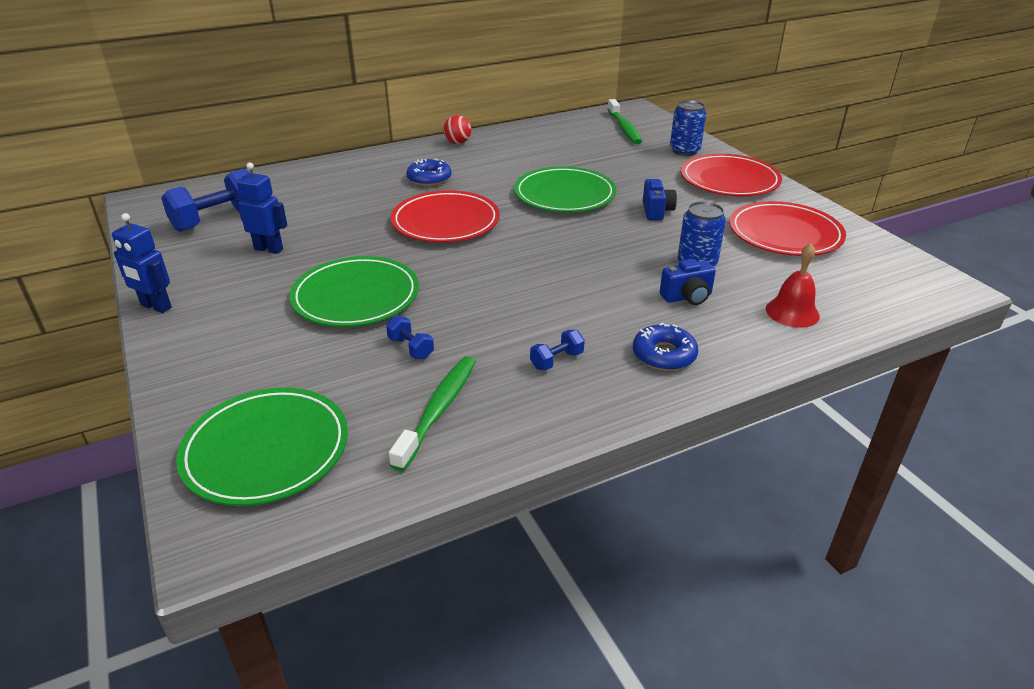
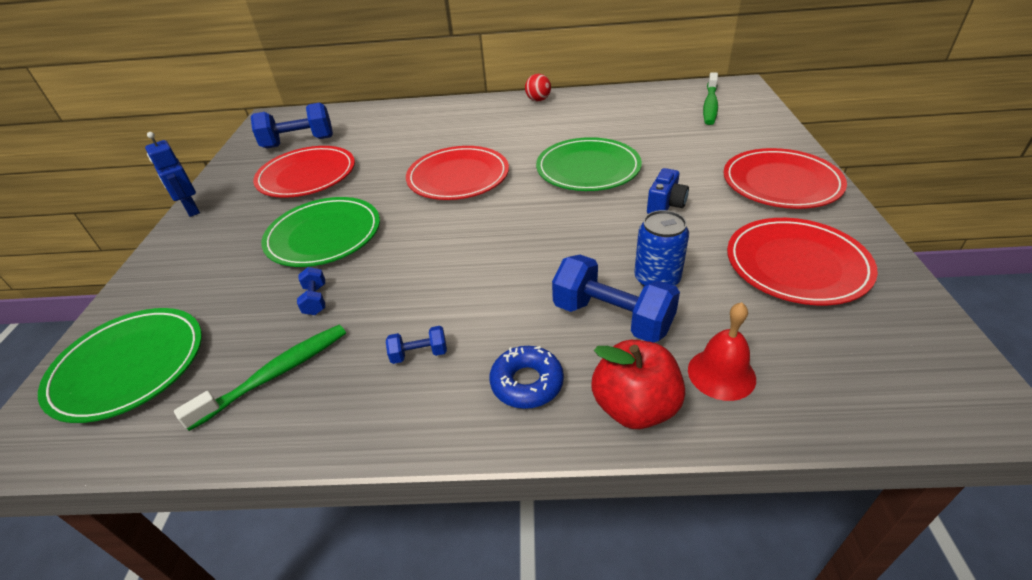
camera: 30 degrees right, 5 degrees up
blue robot [236,162,287,254] -> red plate [253,146,355,198]
blue donut [406,158,452,186] -> none
blue camera [660,259,716,305] -> blue dumbbell [552,255,680,343]
blue can [670,100,706,156] -> none
none -> red apple [591,340,685,429]

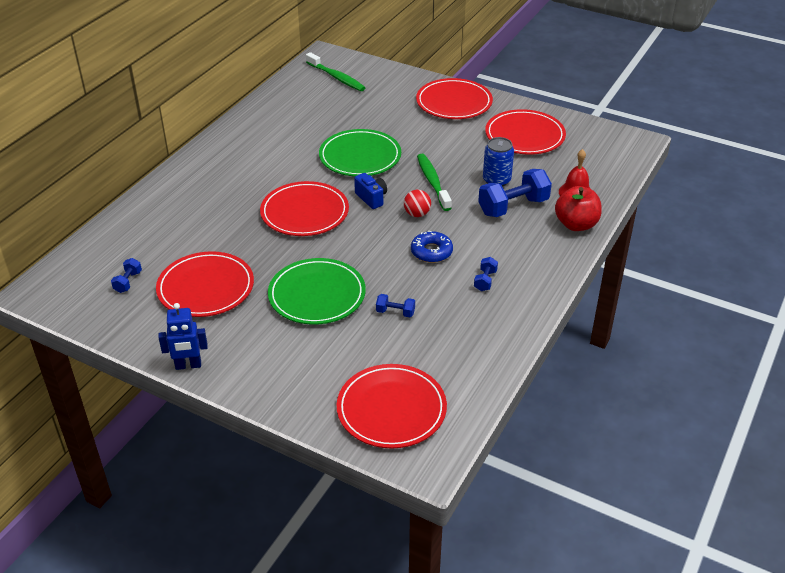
camera: 65 degrees left, 0 degrees up
green plate [38,308,202,423] -> red plate [337,364,447,448]
green toothbrush [174,325,346,431] -> green toothbrush moved to [417,154,452,211]
blue dumbbell [251,102,333,148] -> blue dumbbell [111,258,142,293], size x0.48
blue donut [490,346,564,409] -> blue donut moved to [411,231,453,263]
red ball [525,74,551,101] -> red ball moved to [404,190,431,217]
blue camera [647,168,689,214] -> blue camera moved to [354,173,387,209]

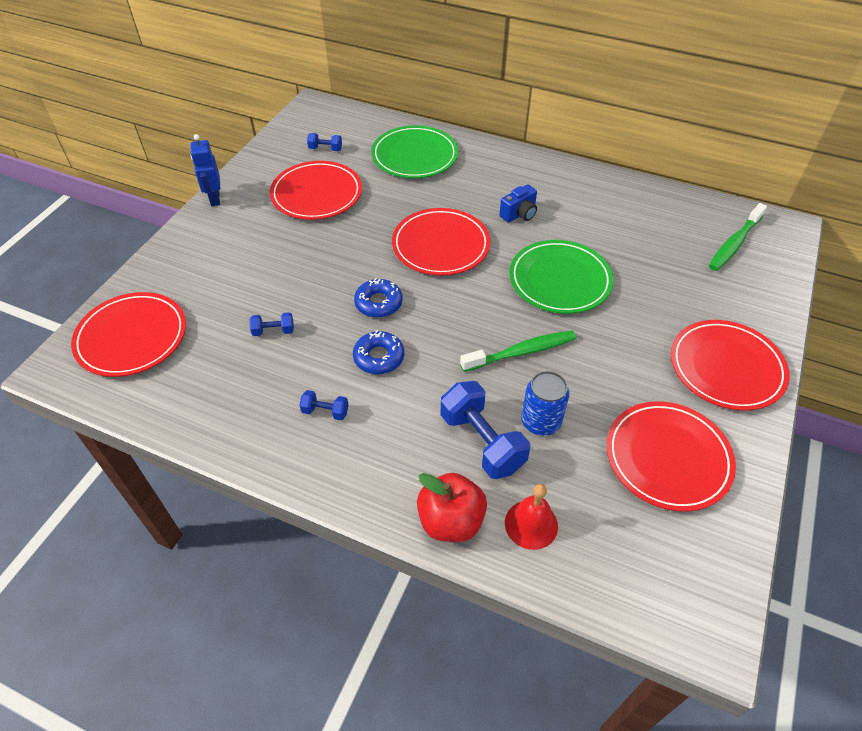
camera: 85 degrees right, 10 degrees up
green plate [268,258,366,325] -> green plate moved to [371,125,458,178]
blue camera [354,173,387,209] -> blue camera moved to [499,184,537,223]
blue dumbbell [376,294,415,317] -> blue dumbbell turned 75 degrees clockwise [249,312,294,336]
red ball [404,190,431,217] -> none
none -> blue donut [354,278,403,318]

